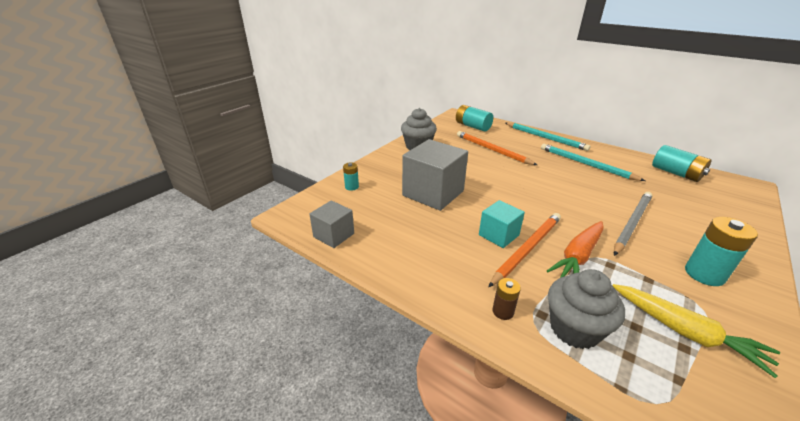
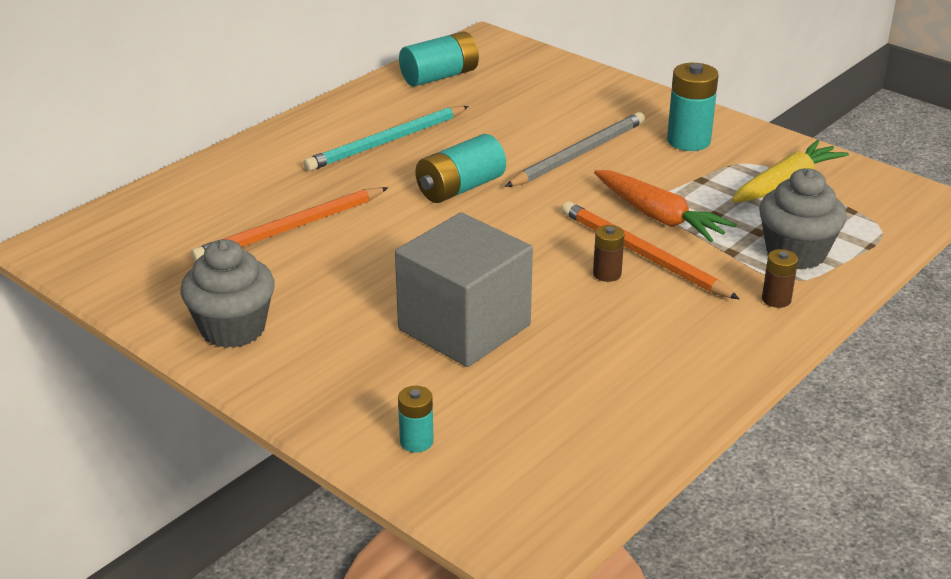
camera: 85 degrees left, 0 degrees up
grey cube [309,200,354,248] -> none
turquoise battery [456,105,493,131] -> turquoise battery moved to [415,134,506,203]
turquoise cube [479,200,525,248] -> brown battery [593,225,625,282]
turquoise pencil [505,123,591,151] -> none
grey pencil [614,192,653,256] -> grey pencil turned 90 degrees clockwise [505,112,645,187]

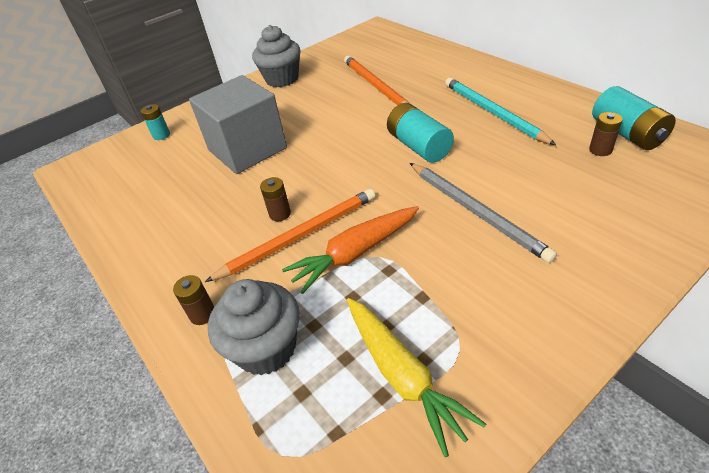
camera: 105 degrees right, 10 degrees up
turquoise battery [667,63,719,151] -> none
none -> brown battery [589,112,623,156]

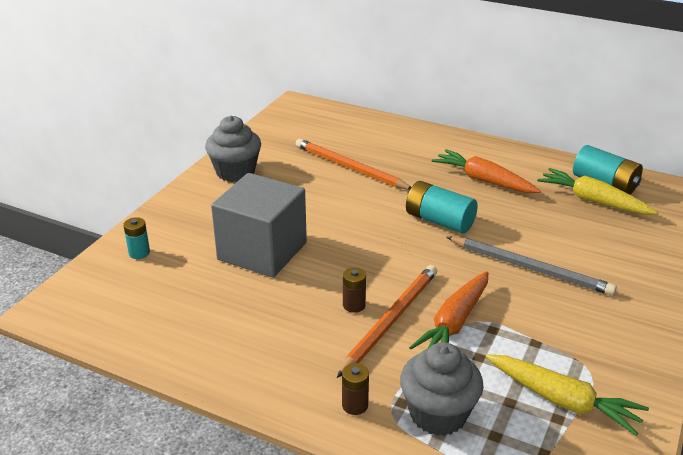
camera: 30 degrees left, 10 degrees down
turquoise pencil [445,78,556,145] -> orange carrot [432,149,541,193]
brown battery [589,112,623,156] -> yellow carrot [538,168,658,214]

